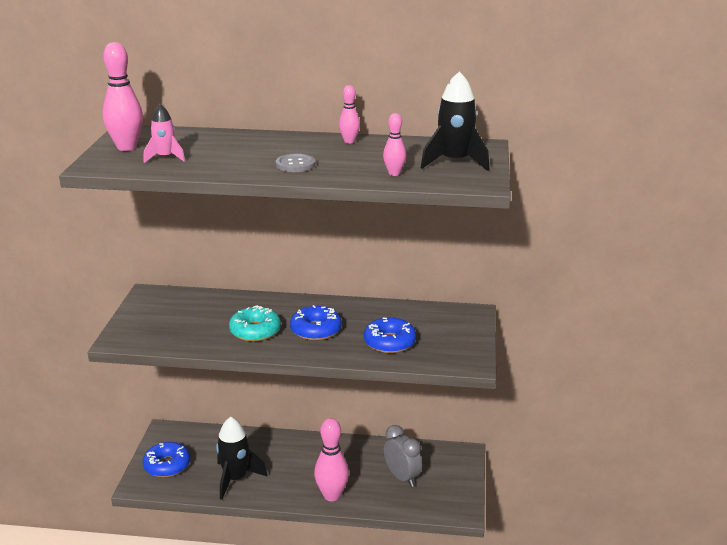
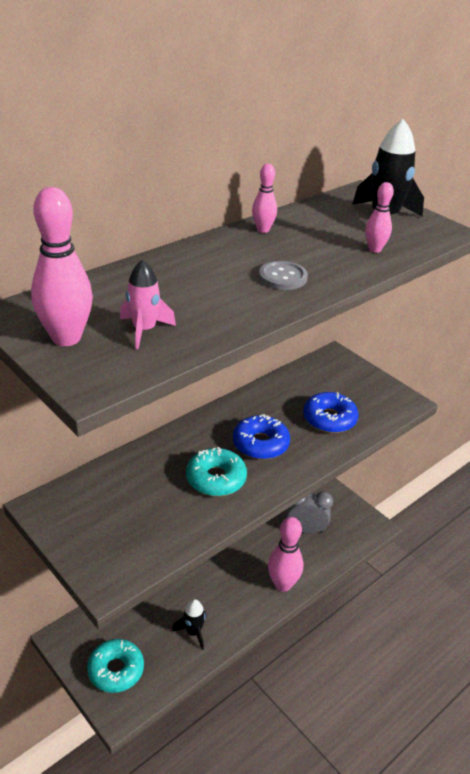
camera: 50 degrees left, 10 degrees up
blue donut [143,442,190,477] -> turquoise donut [87,639,144,693]
black rocket [216,417,268,500] -> black rocket [172,599,206,650], size x0.61

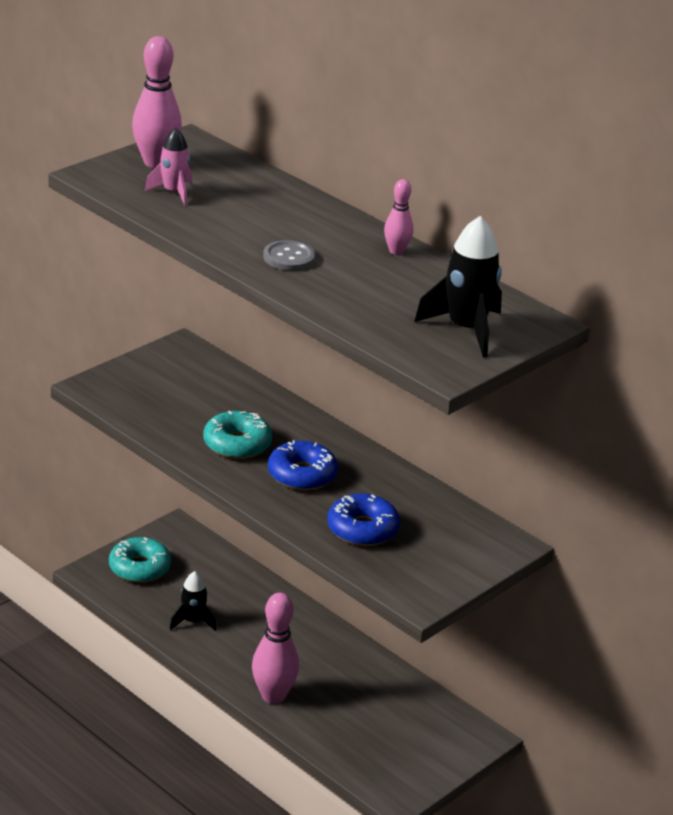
camera: 85 degrees right, 5 degrees down
grey clock [286,492,333,534] -> none
pink bowling pin [365,182,394,253] -> none

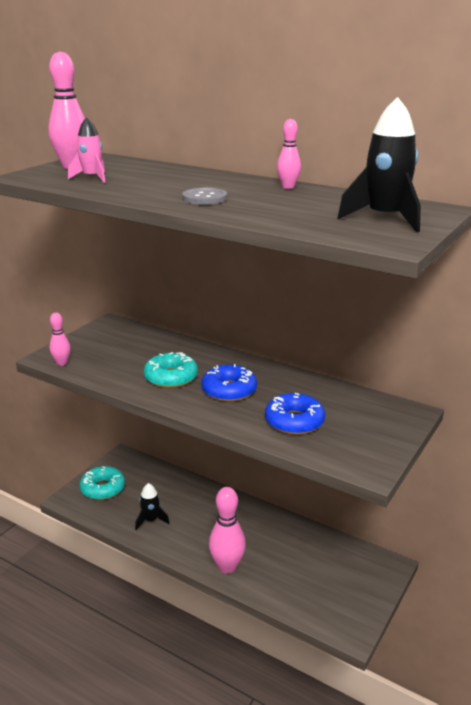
camera: 10 degrees left, 5 degrees down
none -> pink bowling pin [49,313,71,366]

